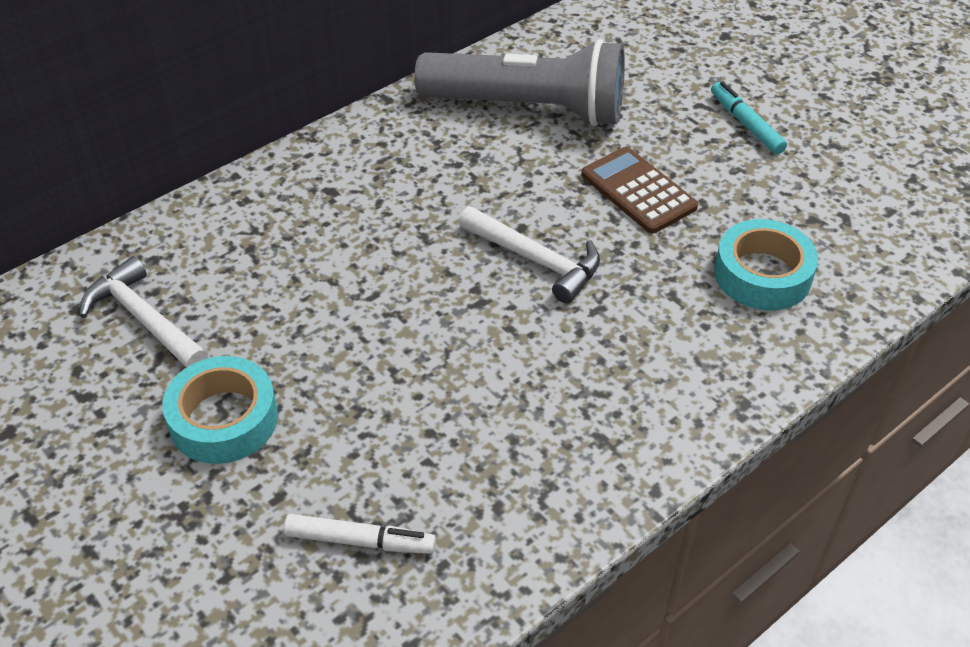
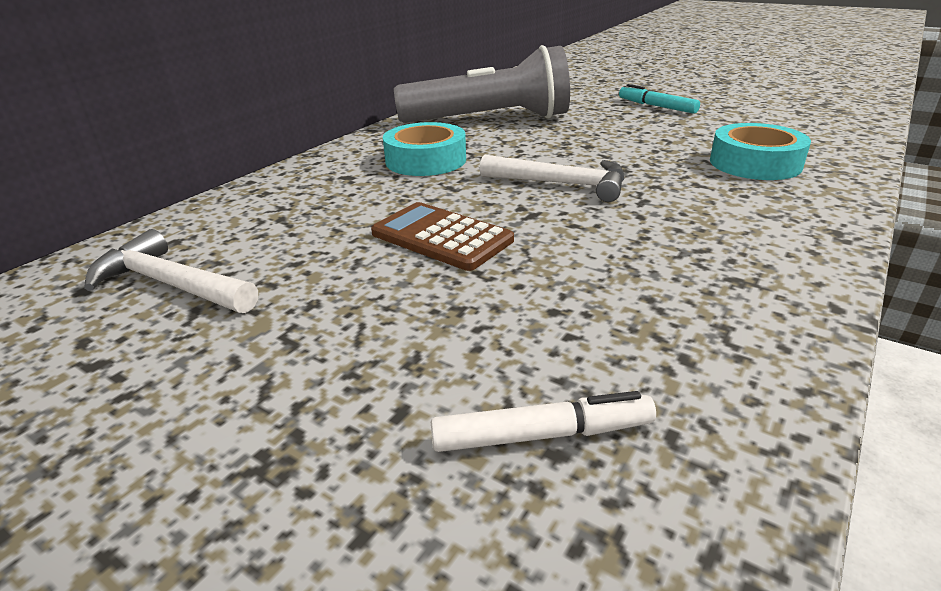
camera: 15 degrees left, 15 degrees down
turquoise tape [162,356,278,464] -> turquoise tape moved to [383,122,466,176]
brown calculator [581,147,698,234] -> brown calculator moved to [371,202,514,271]

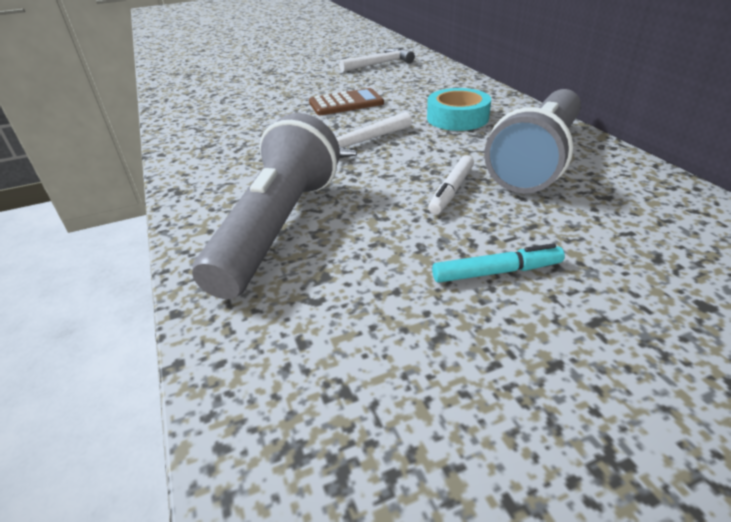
camera: 125 degrees right, 5 degrees up
white marker [431,391,656,452] -> white marker moved to [428,155,474,214]
turquoise tape [710,123,811,180] -> grey flashlight [192,113,340,299]

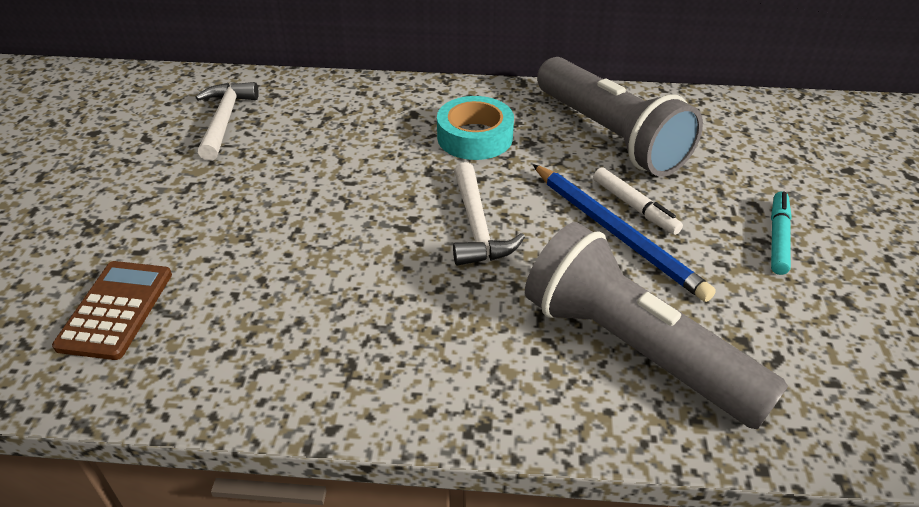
camera: 65 degrees left, 5 degrees up
brown calculator [309,88,384,115] -> brown calculator moved to [52,261,172,360]
none -> blue pencil [533,164,716,302]

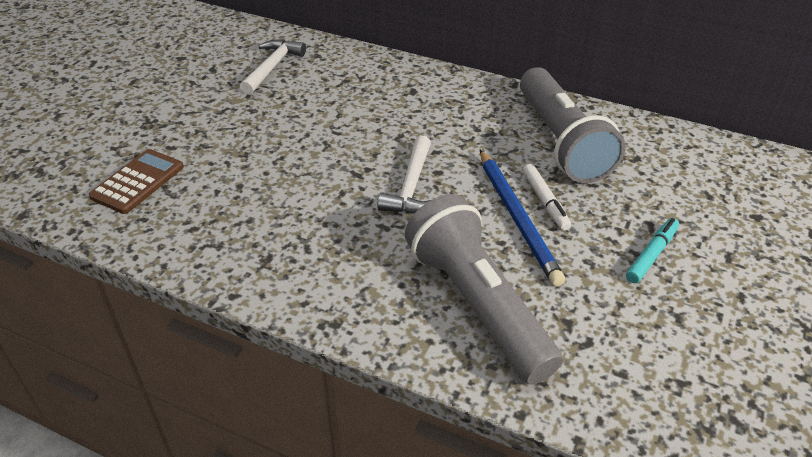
camera: 20 degrees right, 0 degrees up
turquoise tape [437,96,514,160] -> none

